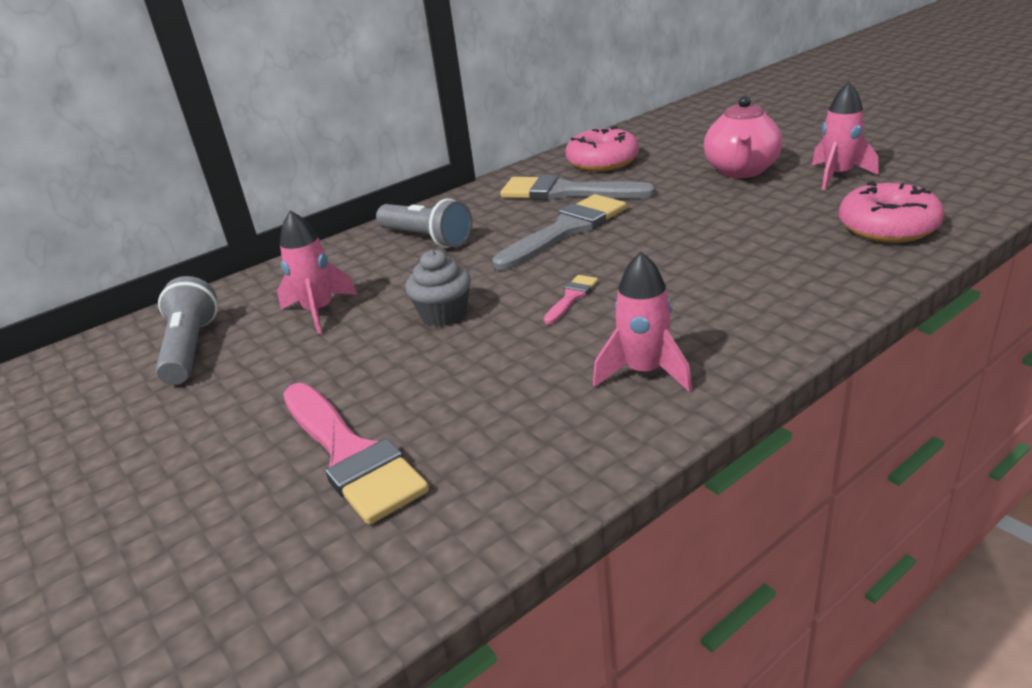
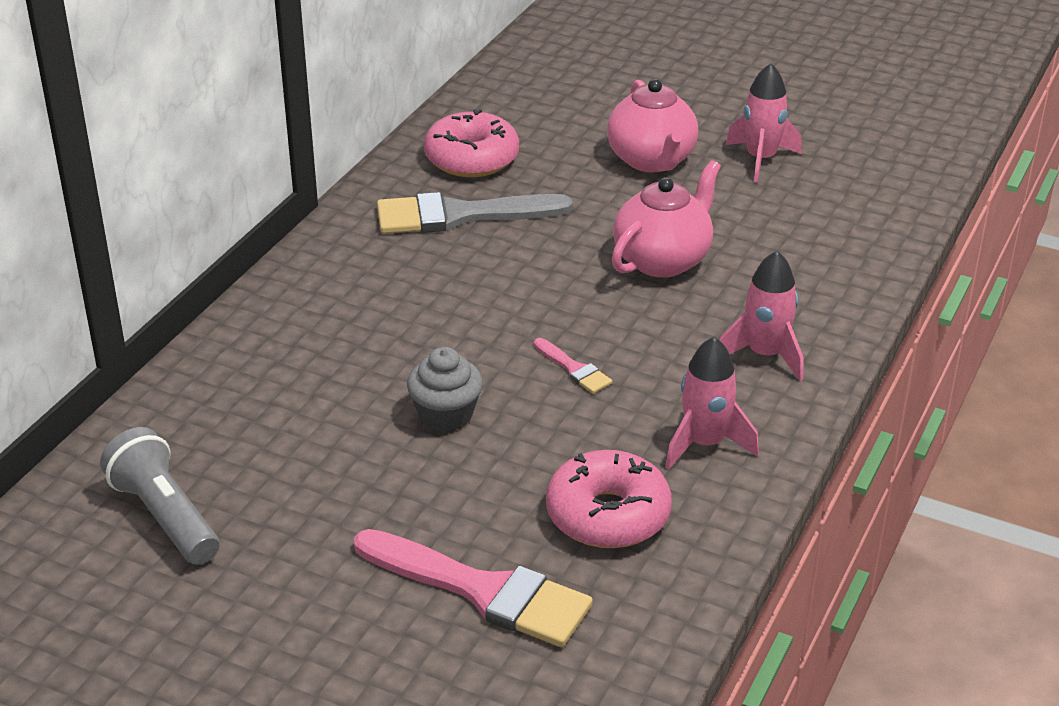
camera: 30 degrees left, 5 degrees up
pink rocket [277,210,357,334] -> pink rocket moved to [719,251,803,381]
grey flashlight [376,198,472,248] -> none
grey brush [492,194,627,270] -> none
pink brush [544,275,598,324] -> pink brush turned 135 degrees clockwise [534,338,612,394]
pink donut [839,181,945,243] -> pink donut moved to [546,450,672,548]
none -> pink teapot [612,160,721,278]

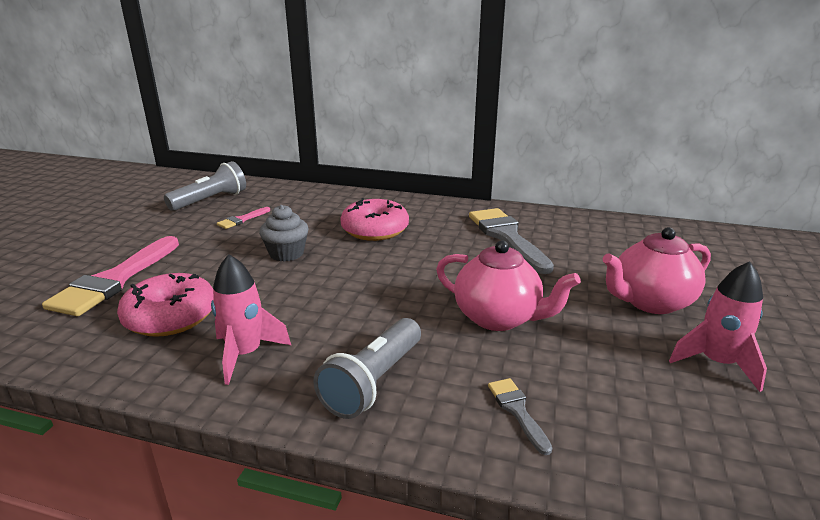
camera: 80 degrees right, 10 degrees down
pink donut [424,109,519,177] -> pink donut moved to [340,198,409,241]
pink brush [534,338,612,394] -> pink brush moved to [217,207,270,229]
pink rocket [719,251,803,381] -> grey flashlight [313,318,421,419]
none -> grey brush [488,378,552,455]

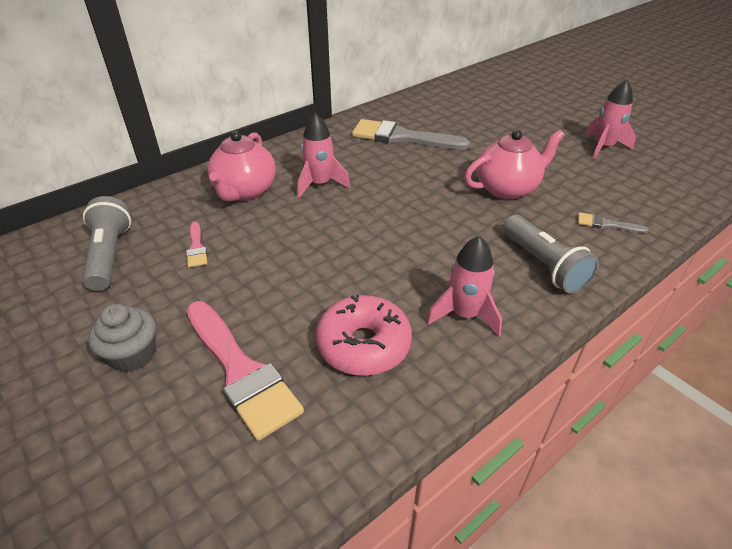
camera: 55 degrees left, 15 degrees up
grey cupcake [259,205,308,262] -> grey cupcake moved to [88,304,156,372]
pink donut [340,198,409,241] -> pink rocket [297,113,350,198]
pink teapot [603,227,711,314] -> pink teapot moved to [207,131,276,201]

